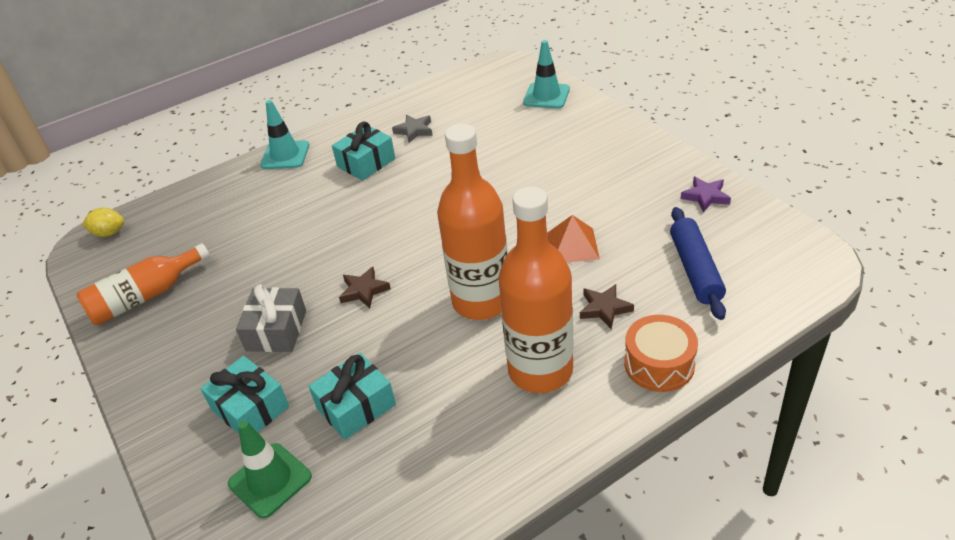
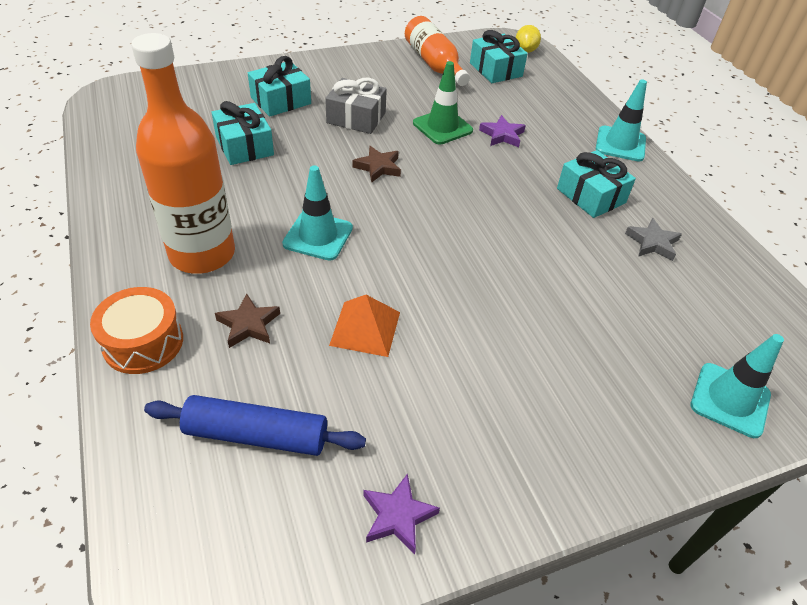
camera: 95 degrees right, 5 degrees up
green traffic cone [228,420,312,518] -> green traffic cone moved to [413,61,473,145]
orange bottle [437,124,508,320] -> turquoise traffic cone [282,165,353,261]
none -> turquoise gift [470,30,528,83]
none -> purple star [479,115,526,147]

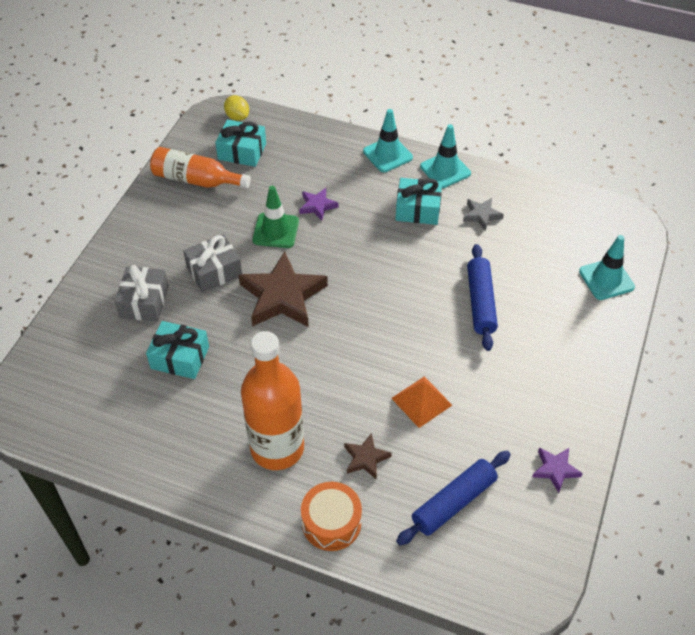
camera: 45 degrees left, 5 degrees up
turquoise gift [248,56,311,117] -> grey gift [115,265,169,321]
turquoise traffic cone [282,165,353,261] -> turquoise traffic cone moved to [420,124,471,188]
brown star [352,146,401,183] -> brown star [238,251,328,327], size x2.07
none -> blue rolling pin [467,244,498,351]

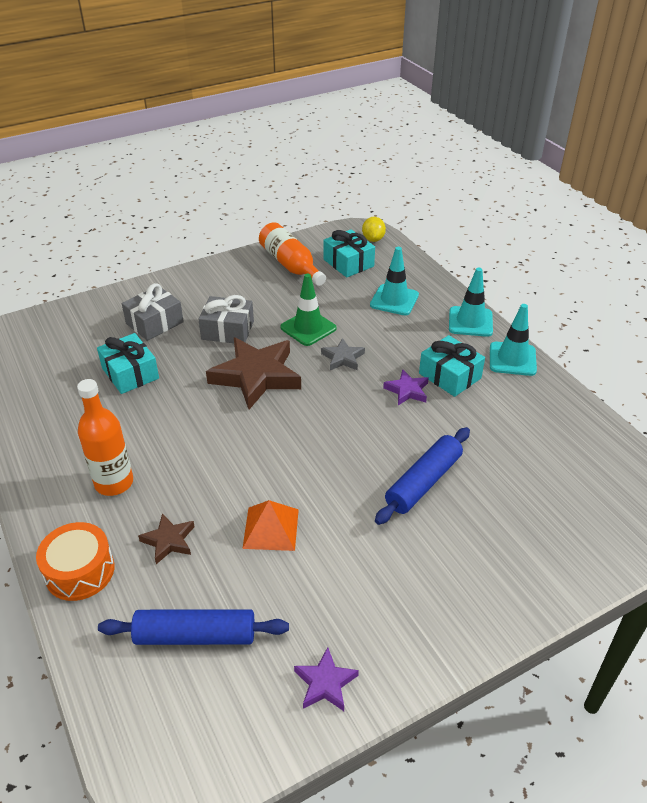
camera: 40 degrees right, 10 degrees down
orange bottle [241,331,304,470] -> orange bottle [77,379,133,496], size x0.66
purple star [299,188,339,221] -> purple star moved to [383,369,429,405]
grey star [463,198,504,231] -> grey star moved to [321,338,365,371]
turquoise traffic cone [579,235,635,300] -> turquoise traffic cone moved to [370,247,419,315]

